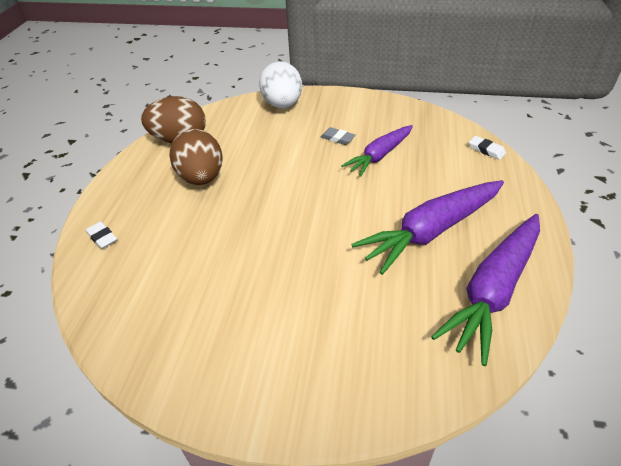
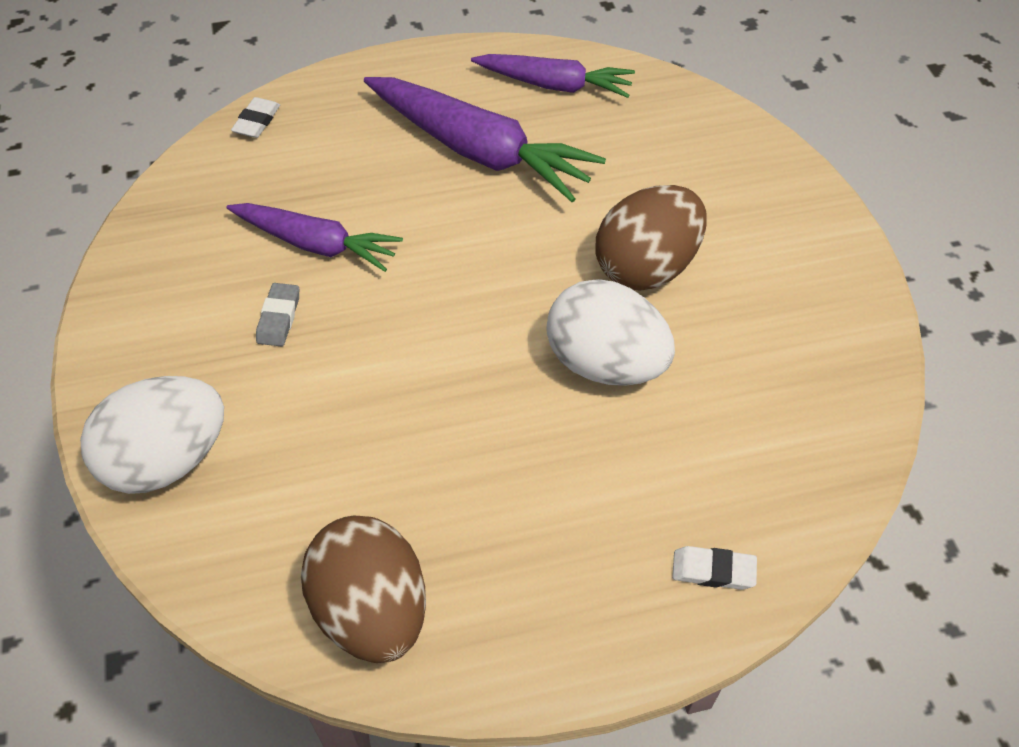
camera: 115 degrees left, 10 degrees up
white eraser [86,221,117,249] -> white eraser turned 75 degrees clockwise [672,546,757,590]
brown egg [170,129,222,185] -> brown egg moved to [595,185,707,291]
purple carrot [431,214,540,366] -> purple carrot [471,54,635,98], size x0.64
none -> white egg [546,279,675,386]

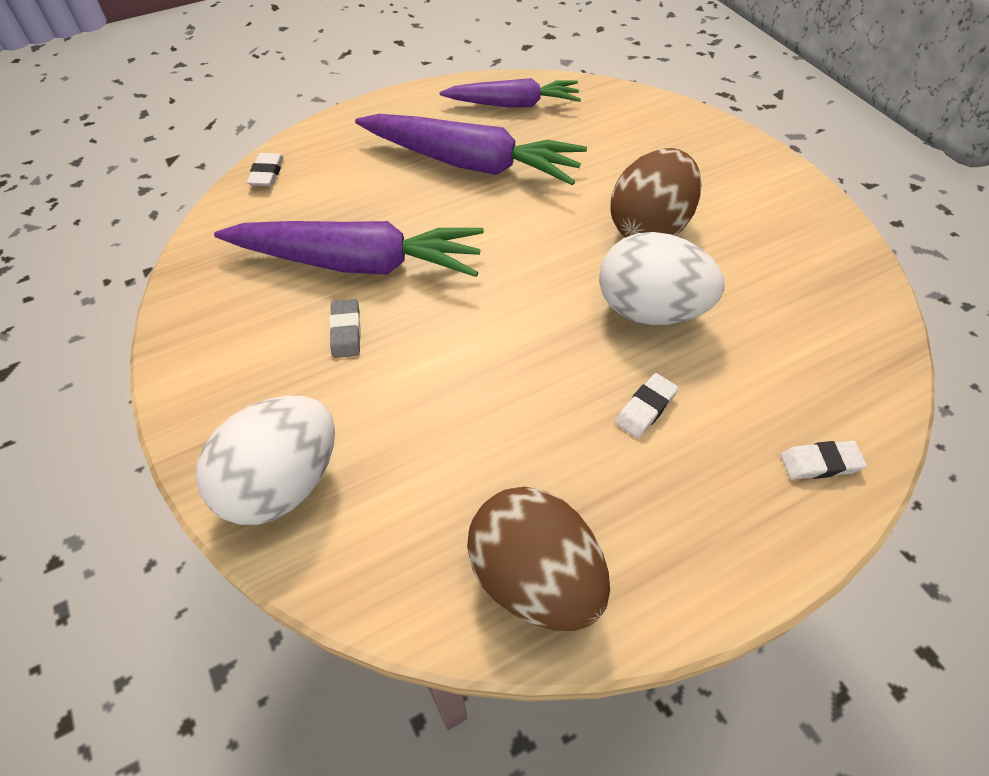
camera: 15 degrees left, 0 degrees up
purple carrot [227,203,403,272] -> purple carrot [214,221,484,277], size x1.55
none -> white eraser [615,373,678,438]

